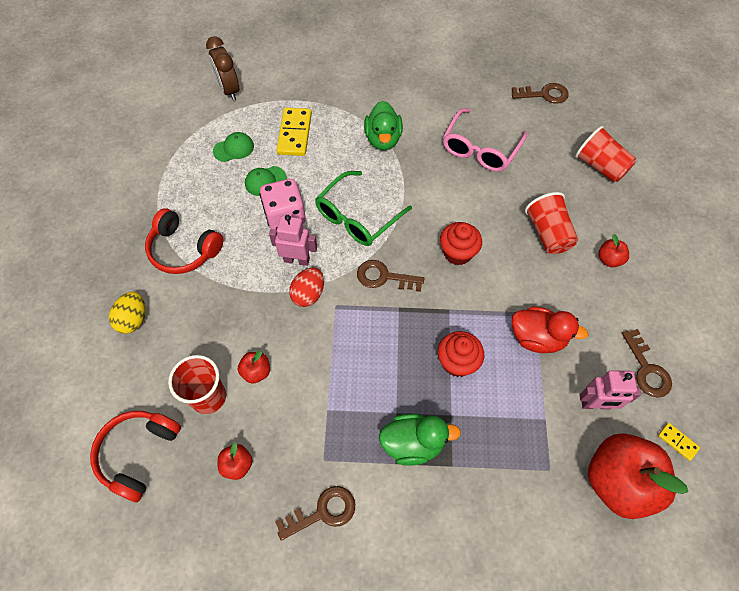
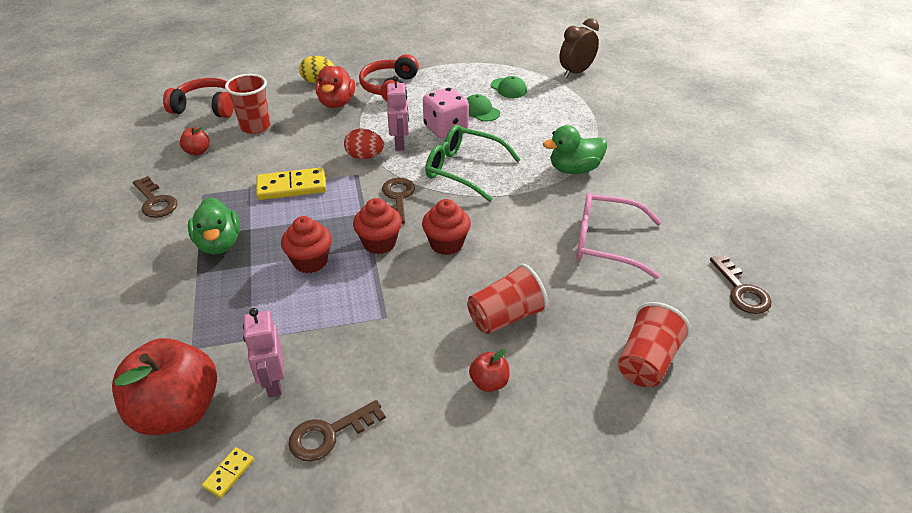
camera: 75 degrees right, 20 degrees down
red apple [238,350,270,384] -> none
yellow domino [277,108,312,156] -> yellow domino moved to [256,167,326,200]
red duck [512,306,588,353] -> red duck moved to [316,66,355,108]
none -> red cupcake [353,198,402,254]

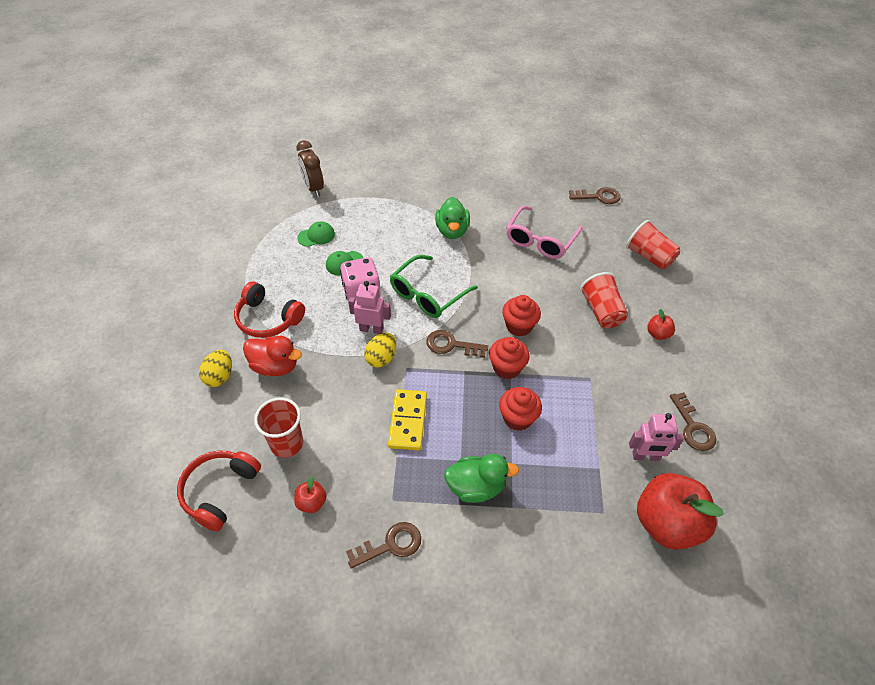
camera: 75 degrees left, 10 degrees up
yellow domino [202,447,254,498] -> none
red egg [344,129,384,159] -> yellow egg [364,333,396,368]

